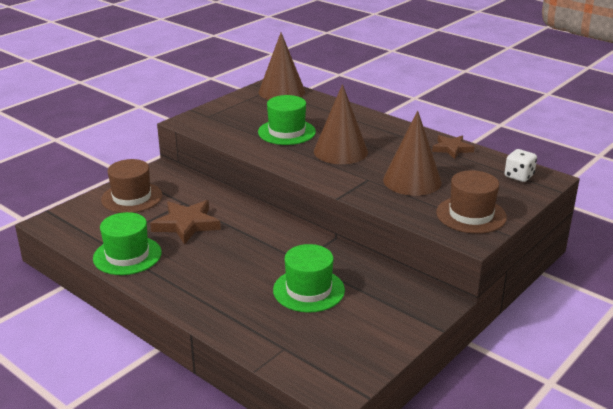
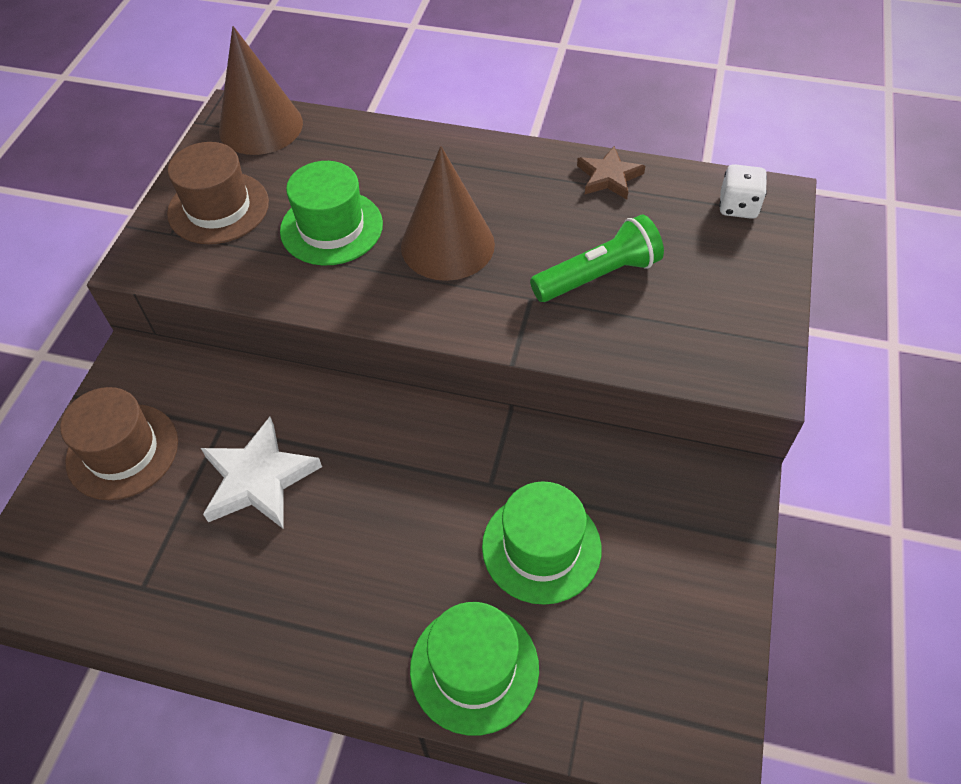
camera: 25 degrees left, 25 degrees up
green hat [93,212,162,275] -> green hat moved to [410,602,539,736]
brown star [150,200,221,245] -> white star [201,417,322,529]
brown cone [383,110,442,196] -> green flashlight [530,215,664,302]
brown hat [436,170,507,234] -> brown hat moved to [167,142,269,244]

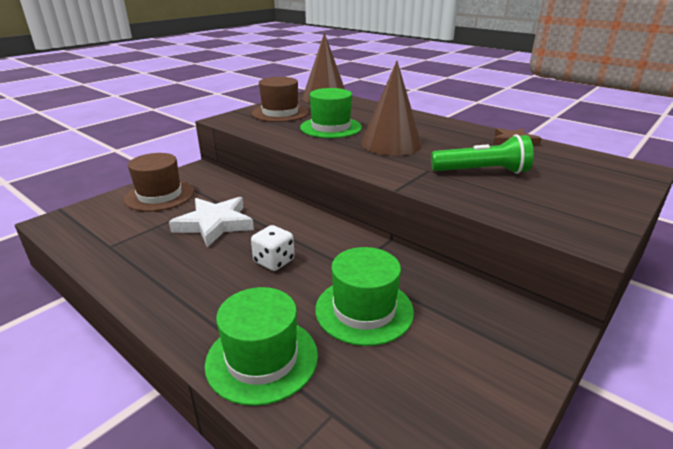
camera: 25 degrees right, 25 degrees down
white dice [719,164,767,219] -> white dice moved to [251,225,294,271]

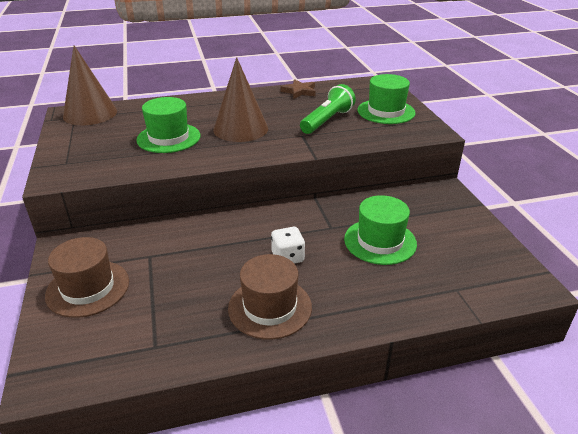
camera: 55 degrees left, 5 degrees up
white star [169,197,254,248] -> none
green hat [205,287,318,406] -> green hat moved to [358,74,416,124]
brown hat [252,77,309,122] -> brown hat moved to [228,254,312,339]

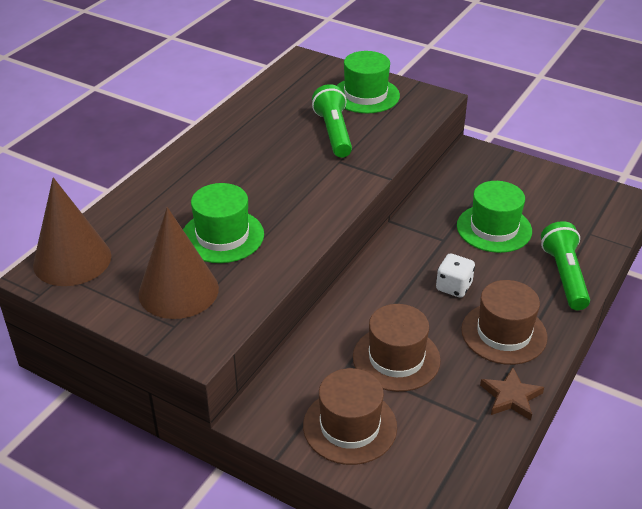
camera: 45 degrees left, 5 degrees up
brown cone [213,57,268,142] -> brown cone moved to [138,207,219,319]
brown star [280,79,316,99] -> brown star moved to [480,367,544,420]
none -> brown hat [353,304,441,392]
none -> green flashlight [541,221,590,310]

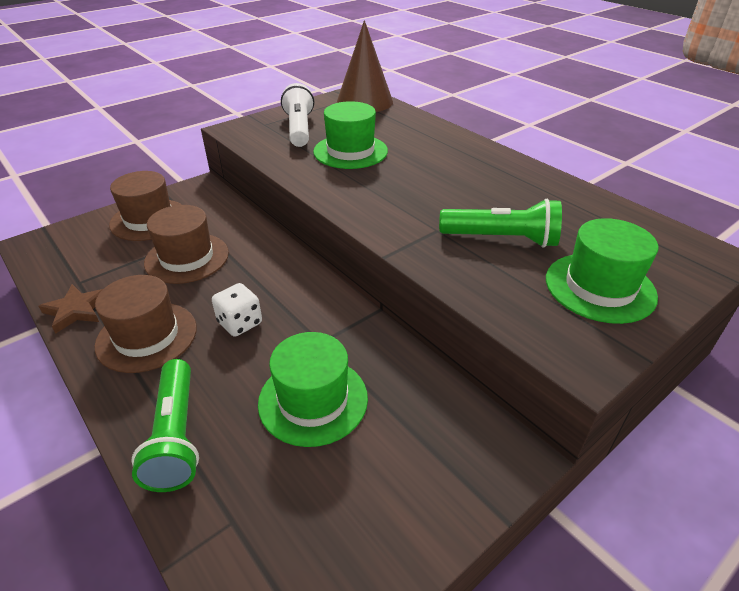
camera: 110 degrees right, 0 degrees up
brown cone [138,207,219,319] -> white flashlight [281,83,314,147]
green flashlight [541,221,590,310] -> green flashlight turned 60 degrees clockwise [131,359,199,492]

